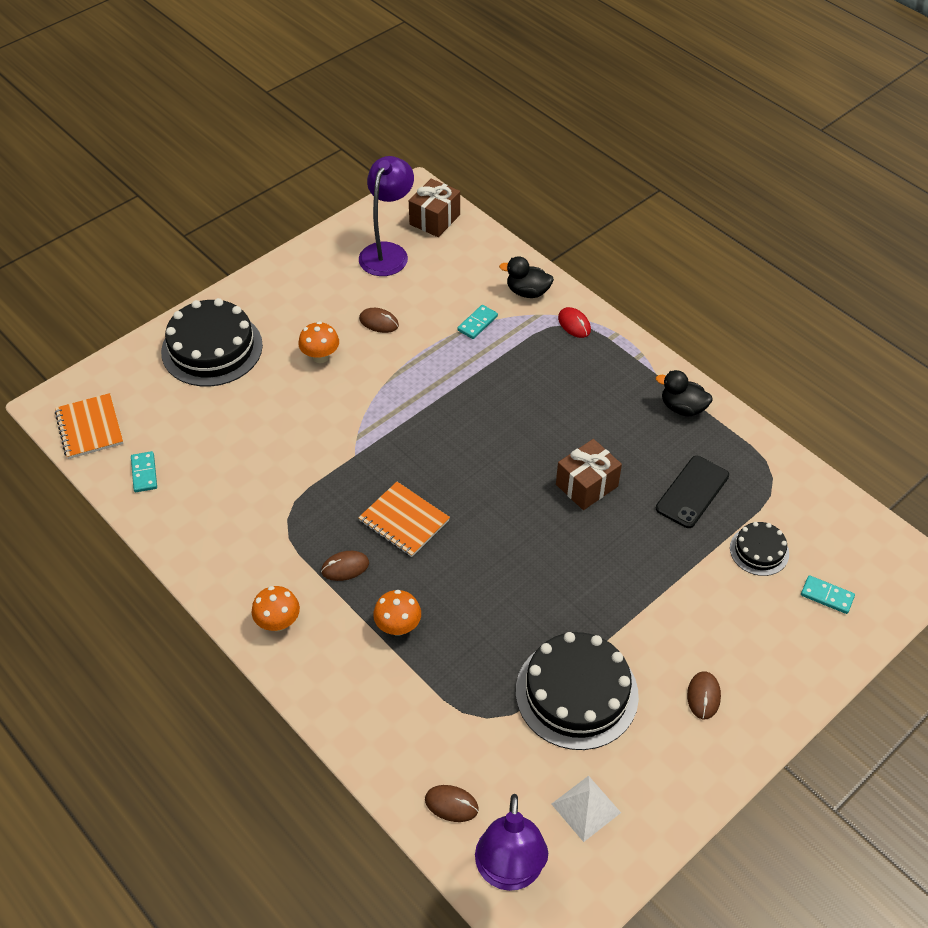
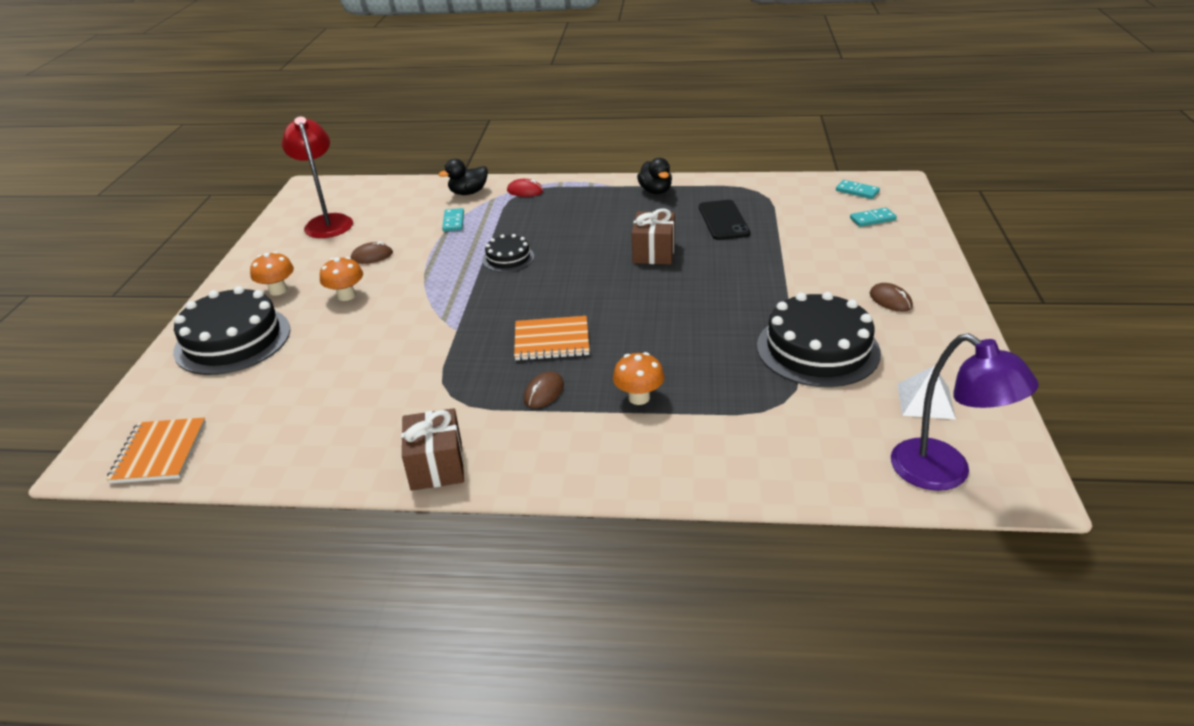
camera: 40 degrees left, 15 degrees down
orange notebook [55,393,123,459] -> orange notebook turned 60 degrees clockwise [106,417,206,484]
turquoise domino [131,451,157,492] -> turquoise domino moved to [836,180,880,199]
orange mushroom [252,586,300,631] -> orange mushroom moved to [250,251,294,296]
purple lamp [359,156,414,276] -> red lamp [282,117,353,238]
brown gift [409,179,460,237] -> brown gift moved to [401,408,464,491]
brown mouse [425,785,479,822] -> none
black duck [656,370,713,416] -> black duck turned 90 degrees counterclockwise [637,158,672,194]
black cake [730,522,789,576] -> black cake moved to [482,234,534,272]

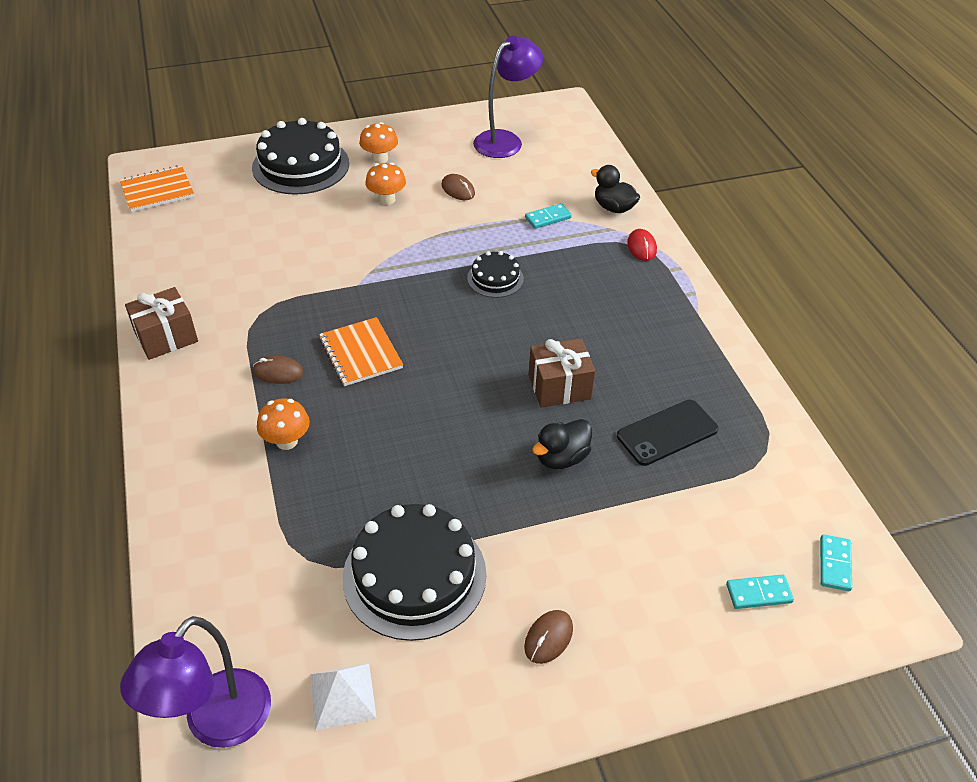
camera: 65 degrees right, 10 degrees up
red lamp [282,117,353,238] -> purple lamp [473,35,543,158]
black duck [637,158,672,194] -> black duck moved to [532,419,592,469]
turquoise domino [850,207,897,227] -> turquoise domino turned 60 degrees counterclockwise [726,575,794,609]

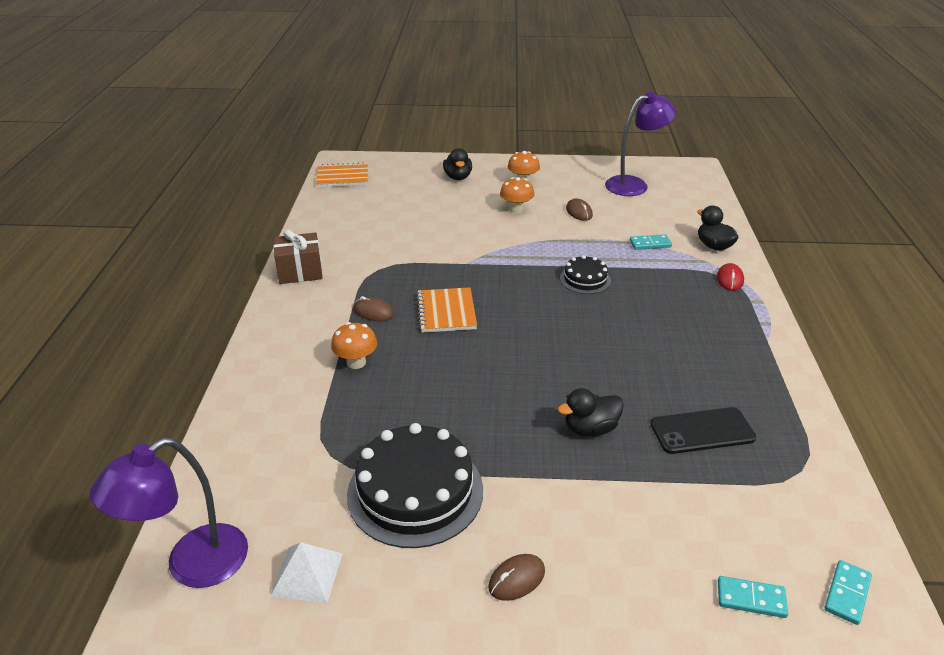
camera: 20 degrees right, 10 degrees down
black cake [252,118,349,195] -> black duck [443,148,472,180]
brown gift [529,338,595,408] -> none

